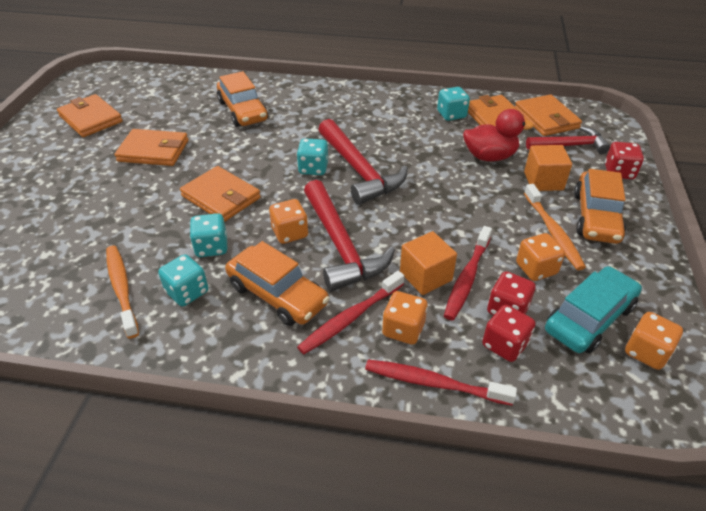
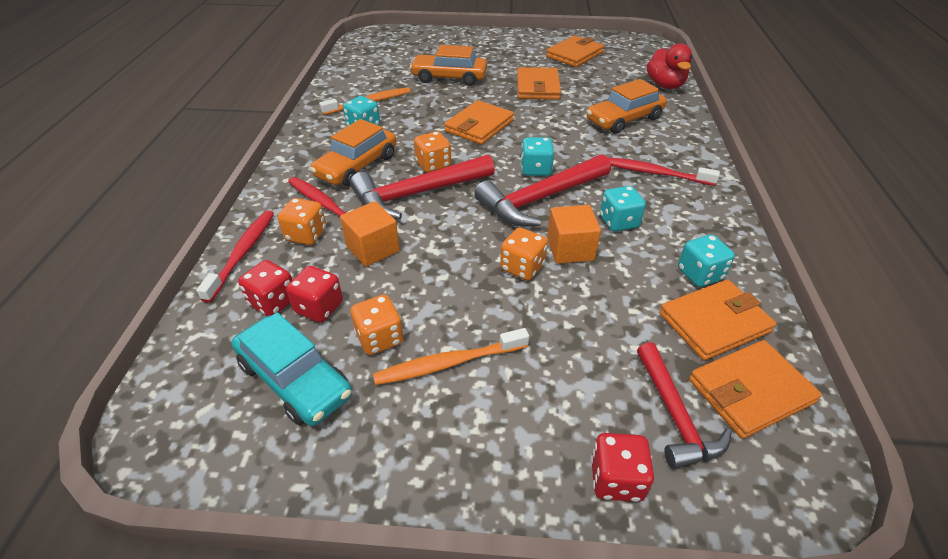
camera: 85 degrees right, 0 degrees up
turquoise dice [190,213,227,257] -> turquoise dice moved to [600,186,646,232]
red toothbrush [444,226,492,320] -> red toothbrush moved to [608,157,720,186]
red duck [463,109,534,161] -> red duck moved to [647,43,692,89]
orange cube [524,145,572,191] -> orange cube moved to [547,205,601,264]
orange car [574,169,626,244] -> orange car moved to [410,45,487,86]
orange dice [625,312,683,370] -> orange dice moved to [500,227,548,281]

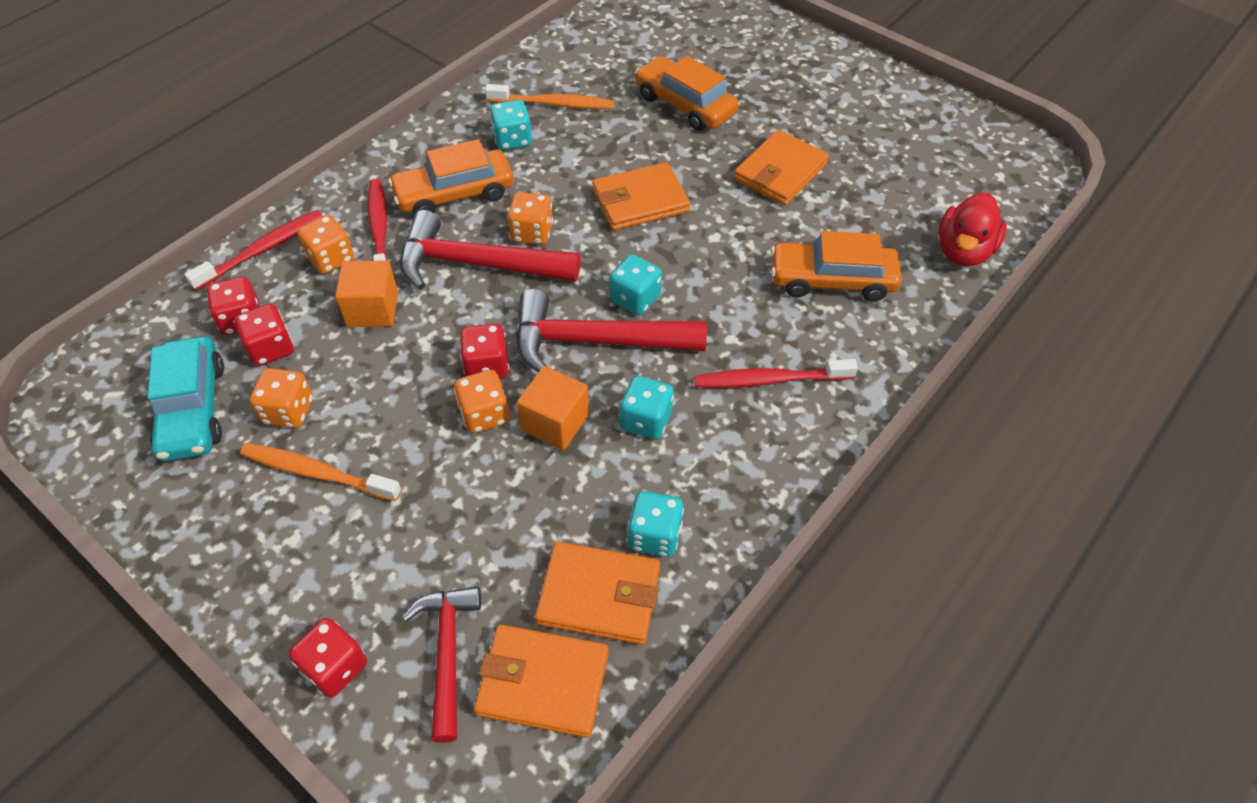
camera: 35 degrees right, 10 degrees up
orange wallet [546,36,604,67] -> none
red toothbrush [608,157,720,186] -> red toothbrush turned 60 degrees counterclockwise [694,359,858,388]
red hammer [637,342,732,469] -> red hammer turned 150 degrees clockwise [402,586,481,743]
none -> red dice [460,324,509,379]

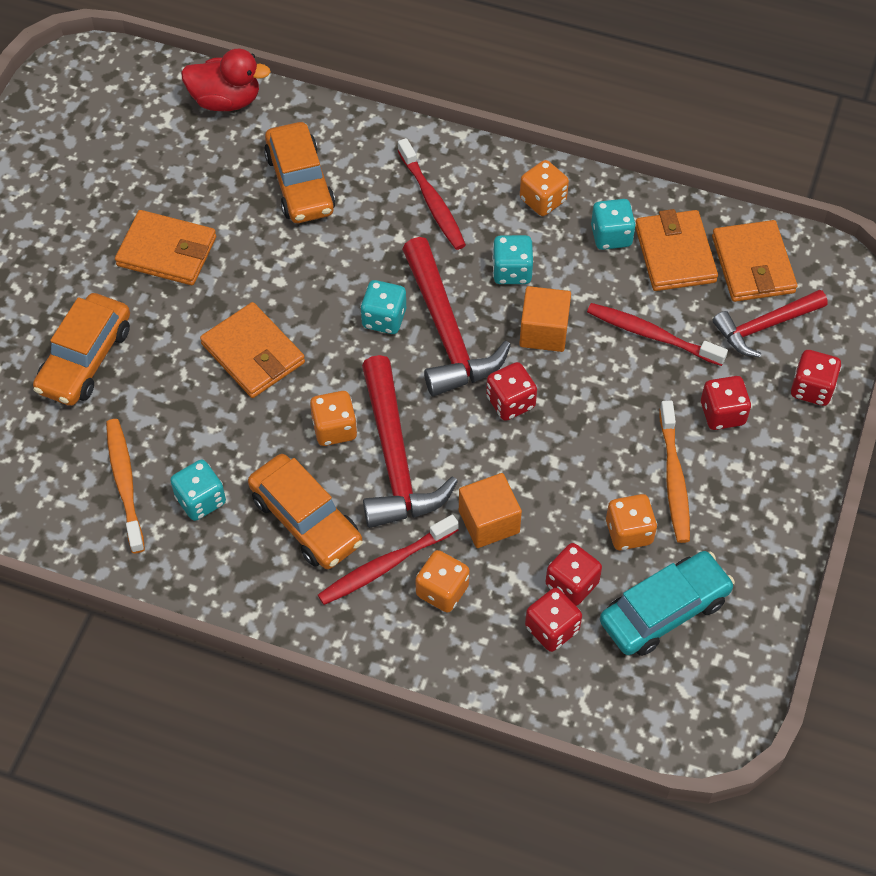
camera: 110 degrees left, 5 degrees up
red toothbrush [184,210,323,291] -> red toothbrush moved to [587,303,728,366]
orange dice [454,370,509,433] -> orange dice moved to [520,160,569,216]
none -> red dice [701,376,751,430]

